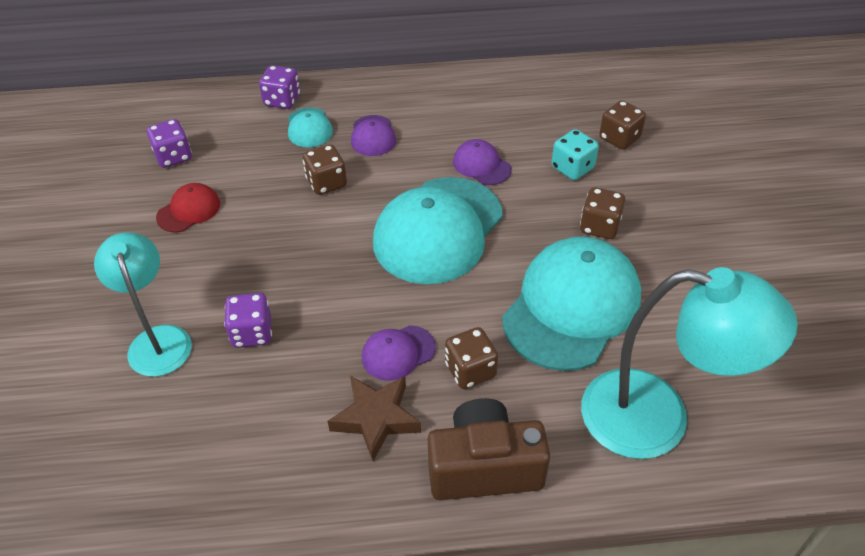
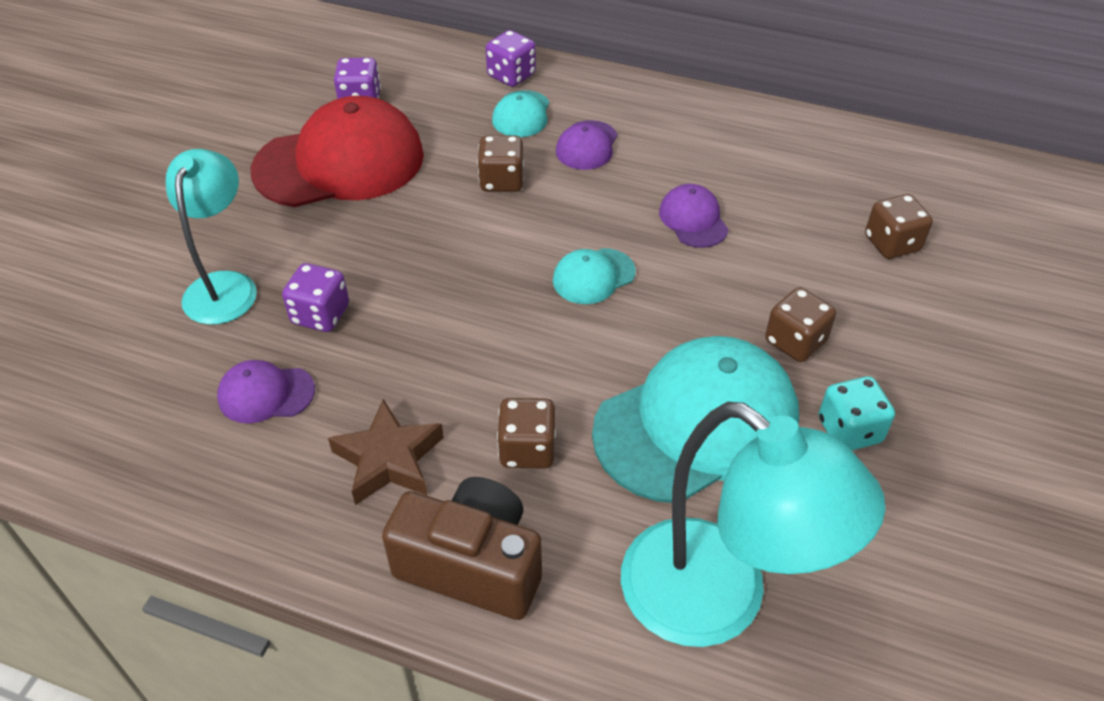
camera: 25 degrees right, 0 degrees up
red cap [156,183,220,232] -> red cap [251,96,424,207], size x2.20
purple cap [362,325,436,381] -> purple cap moved to [217,360,315,423]
turquoise cap [373,177,503,284] -> turquoise cap [553,248,636,304], size x0.45
turquoise dice [552,129,599,180] -> turquoise dice moved to [819,376,895,451]

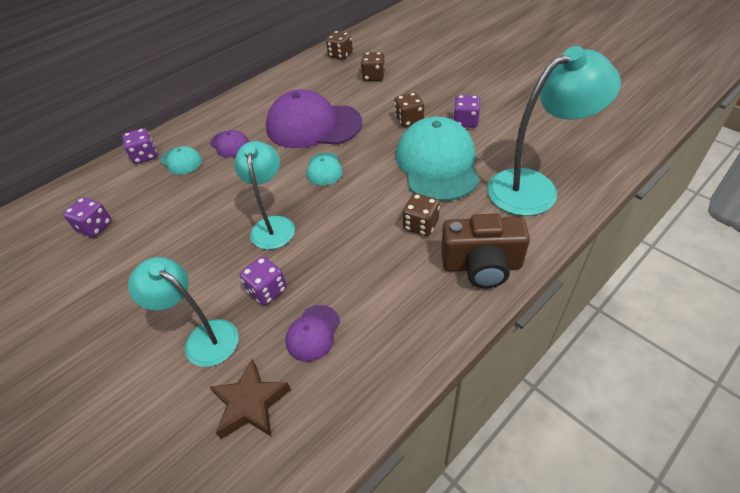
camera: 60 degrees left, 0 degrees up
red cap [251,96,424,207] -> none
brown star [328,399,444,505] -> brown star moved to [210,359,291,439]
brown camera [382,477,542,620] -> brown camera turned 135 degrees counterclockwise [441,214,530,288]
brown dice [477,136,524,192] -> brown dice moved to [326,31,353,60]
purple cap [659,184,729,248] -> purple cap [266,89,362,148], size x2.20
turquoise dice [819,376,895,451] -> purple dice [453,95,480,128]
none -> turquoise lamp [235,141,295,250]

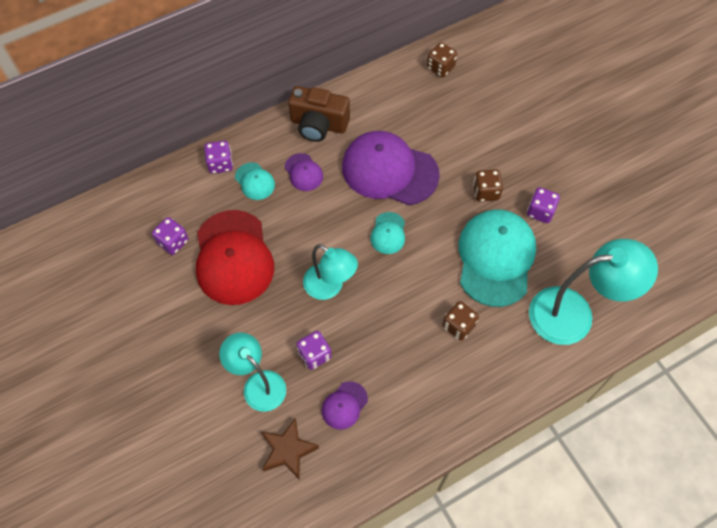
camera: 10 degrees right, 15 degrees up
turquoise lamp [235,141,295,250] -> turquoise lamp turned 120 degrees clockwise [303,244,358,300]
brown dice [361,52,385,81] -> none
brown camera [441,214,530,288] -> brown camera moved to [288,86,350,142]
none -> red cap [196,210,274,305]

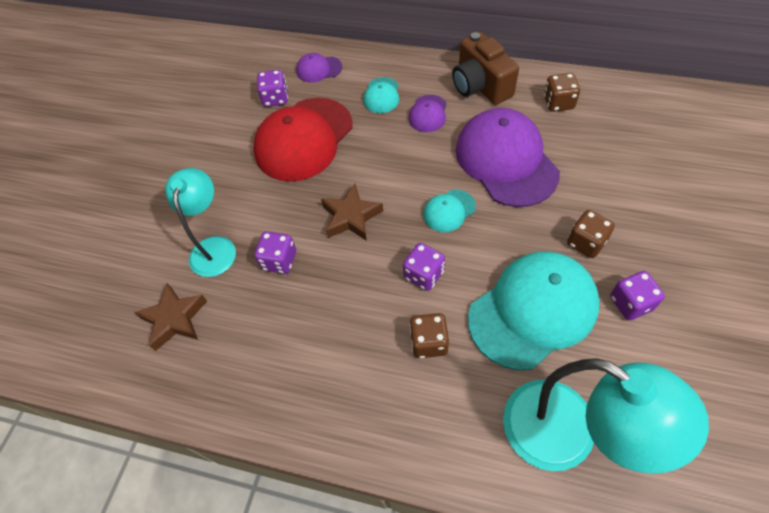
camera: 50 degrees right, 5 degrees down
purple dice [204,141,233,174] -> purple dice moved to [403,243,445,291]
turquoise lamp [303,244,358,300] -> brown star [321,184,383,241]
purple cap [322,381,368,429] -> purple cap moved to [296,53,342,83]
brown dice [427,42,457,77] -> brown dice moved to [544,73,580,112]

